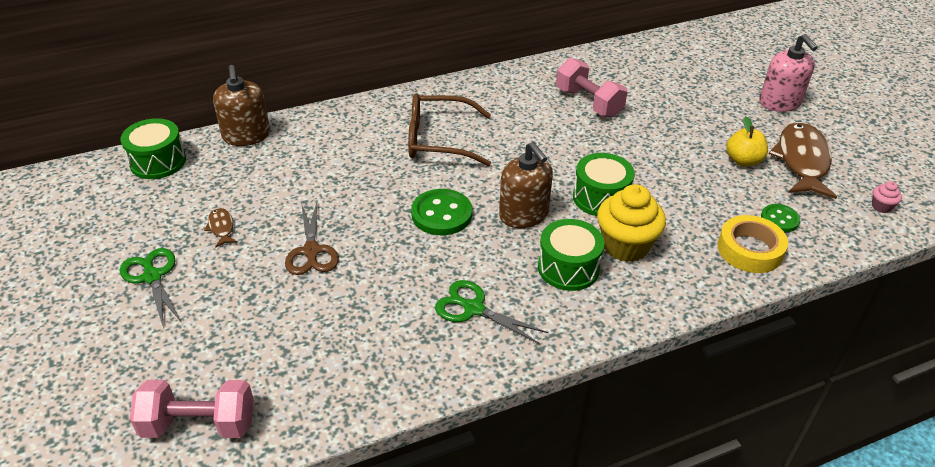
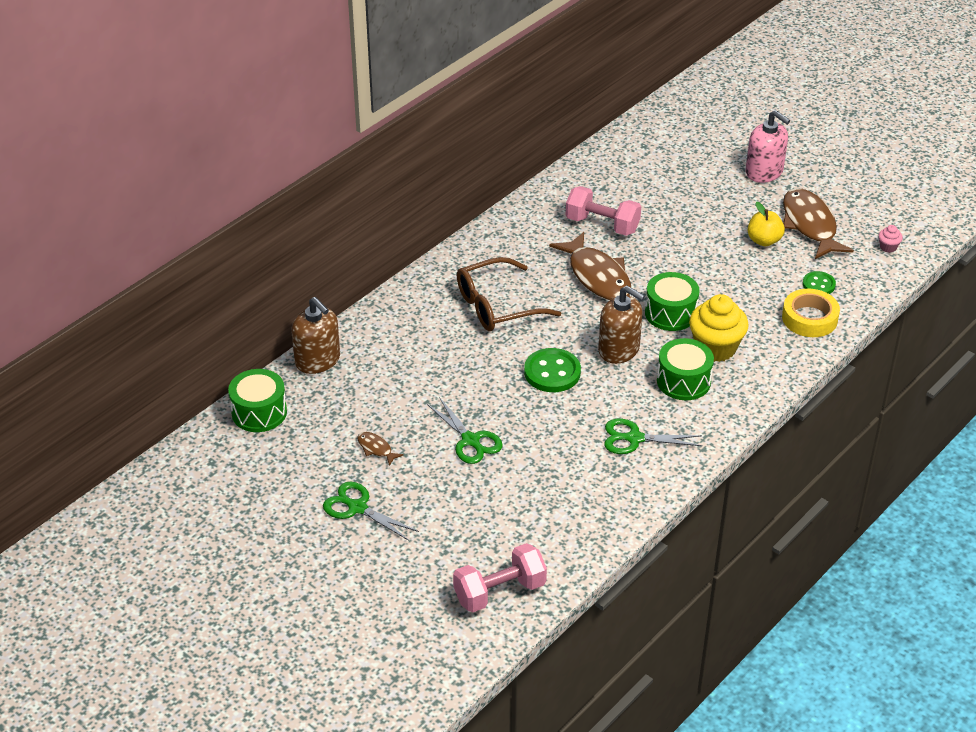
camera: 25 degrees left, 0 degrees up
brown scissors [285,202,339,275] -> green scissors [427,397,503,464]
none -> brown fish [549,232,631,300]

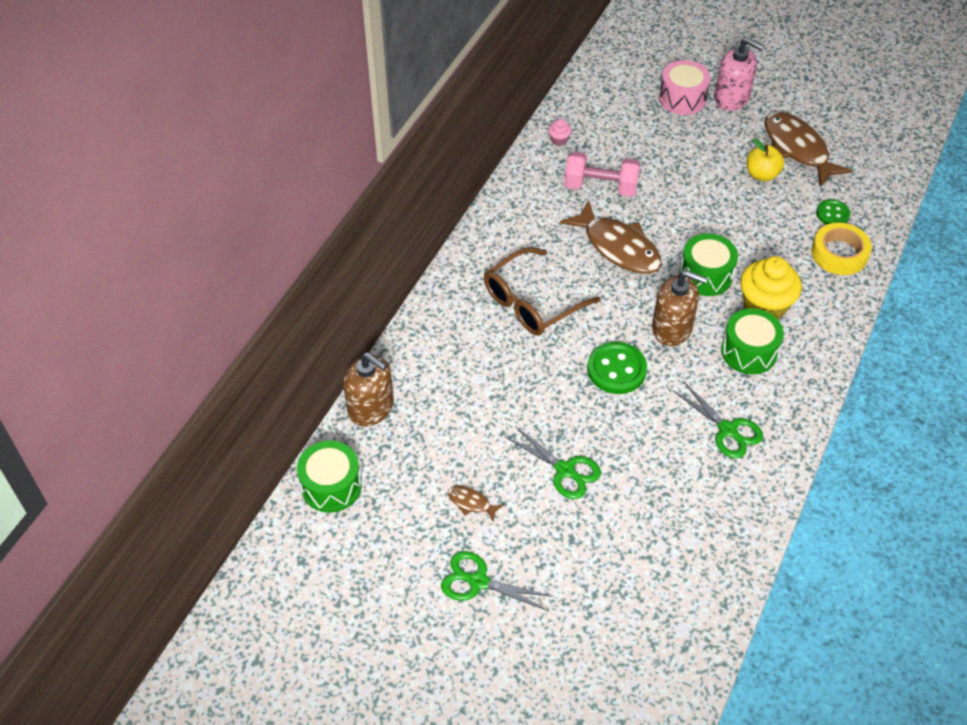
camera: 15 degrees left, 10 degrees up
pink dumbbell [453,543,547,612] -> none
green scissors [604,419,702,454] -> green scissors turned 120 degrees counterclockwise [672,381,763,458]
pink cupcake [878,225,903,253] -> pink cupcake moved to [548,119,572,146]
none -> pink drum [659,60,711,115]

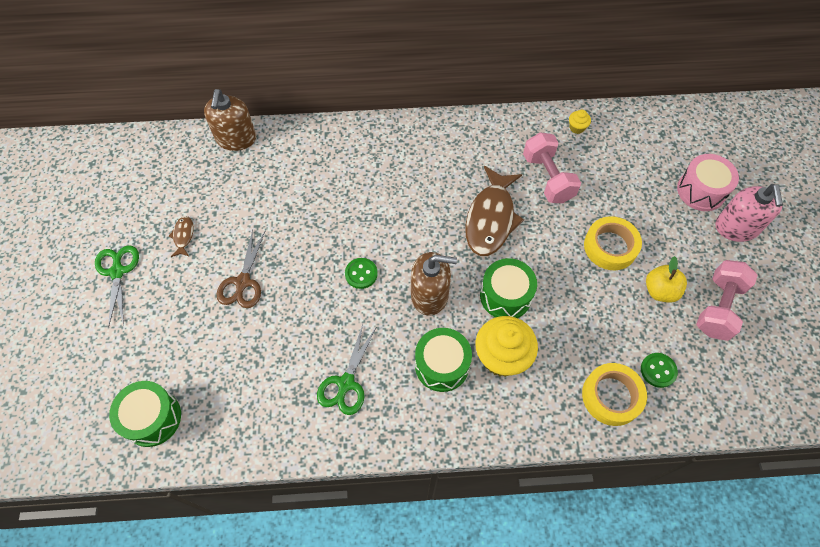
camera: 60 degrees right, 10 degrees up
green drum [297,441,362,513] -> green drum moved to [109,381,181,447]
brown glasses [484,247,601,336] -> none
green scissors [506,426,601,499] -> brown scissors [217,229,266,308]
pink cupcake [548,119,572,146] -> yellow cupcake [569,110,591,134]
green button [587,342,647,394] -> green button [345,258,378,289], size x0.61
brown soap dispenser [652,270,708,346] -> brown soap dispenser turned 75 degrees counterclockwise [411,252,457,316]
brown fish [764,111,853,187] -> pink dumbbell [696,260,758,341]
none -> yellow tape [584,216,642,270]

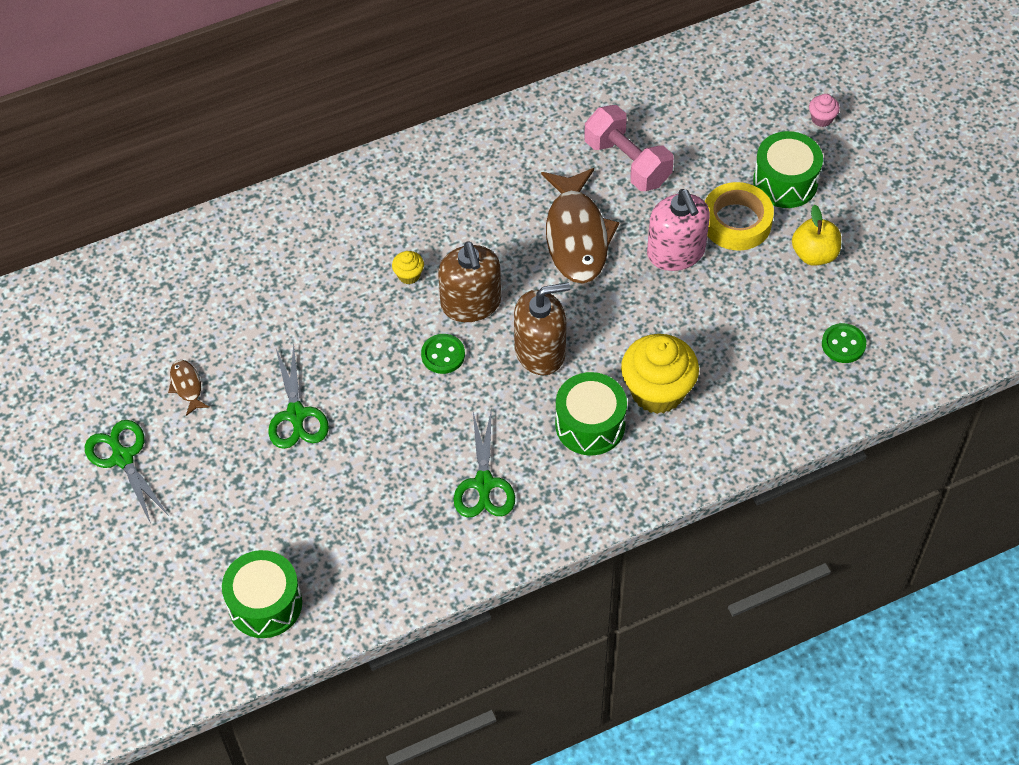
camera: 20 degrees left, 5 degrees down
brown soap dispenser [204,89,256,151] -> brown soap dispenser moved to [438,241,501,322]
brown scissors [217,229,266,308] -> green scissors [268,344,329,449]
green drum [480,258,537,318] -> green drum moved to [753,131,823,208]
yellow cupcake [569,110,591,134] -> yellow cupcake moved to [392,251,424,284]
yellow tape [582,363,647,426] -> none
pink drum [677,154,739,211] -> pink cupcake [809,94,840,127]
pink dumbbell [696,260,758,341] -> none
pink soap dispenser [716,184,783,242] -> pink soap dispenser moved to [647,189,710,271]

